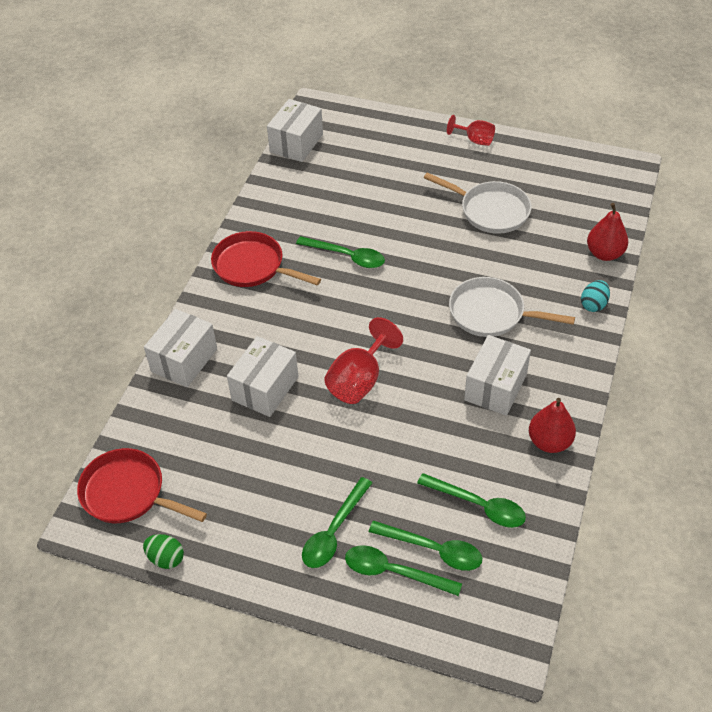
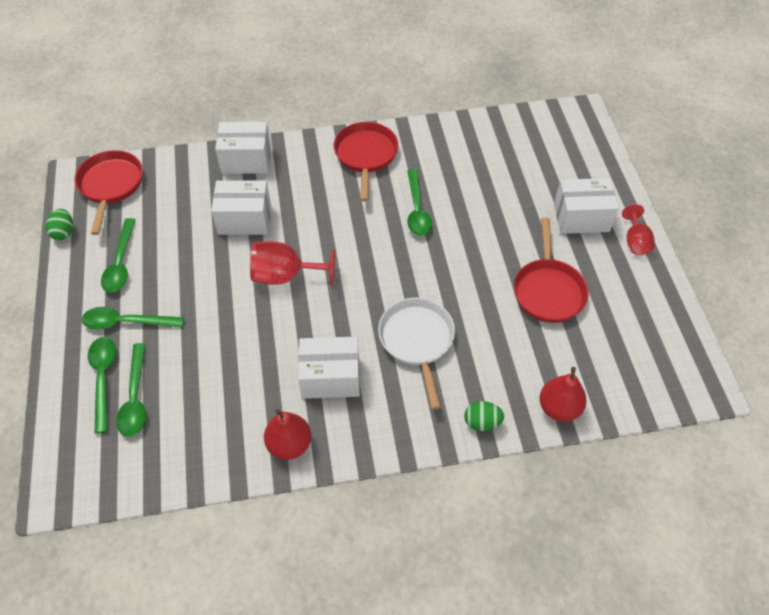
camera: 60 degrees right, 5 degrees up
white box [267,99,323,162] -> white box moved to [554,178,619,234]
green spoon [417,473,526,528] -> green spoon moved to [101,218,136,293]
white pan [424,173,531,234] -> red pan [514,218,589,323]
turquoise egg [581,280,610,312] -> green egg [464,401,504,431]

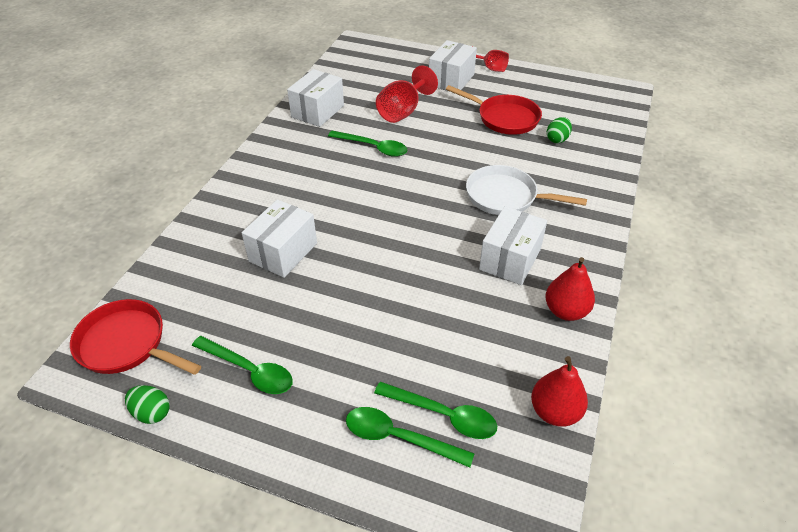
camera: 60 degrees left, 10 degrees down
green spoon [82,307,184,330] -> none
white box [215,122,271,174] -> white box moved to [287,69,344,127]
red goblet [250,241,335,286] -> red goblet moved to [376,65,438,123]
red pan [333,122,398,202] -> none
green egg [464,401,504,431] -> green egg moved to [547,117,572,143]
red pear [540,367,587,422] -> red pear moved to [531,356,588,427]

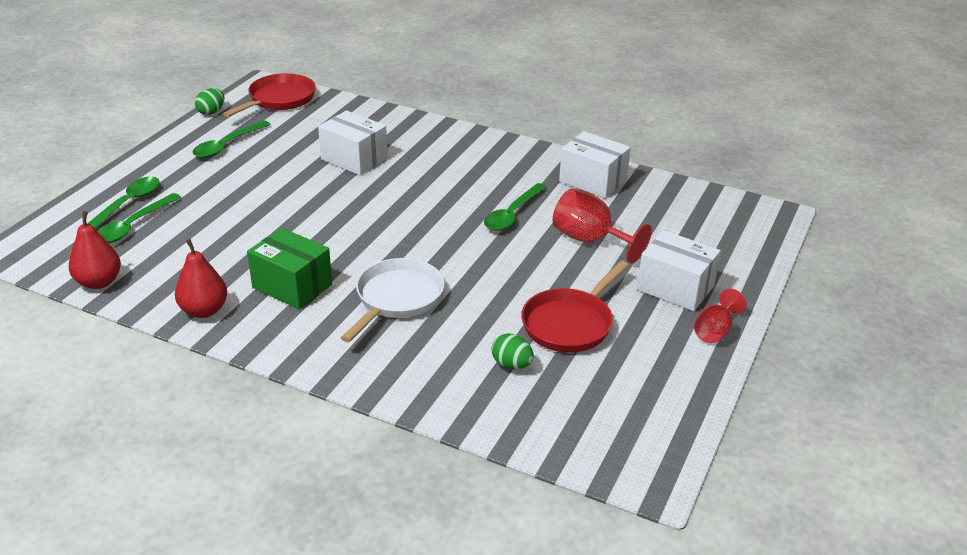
camera: 95 degrees right, 10 degrees down
white box [479,206,547,285] -> green box [247,228,332,309]

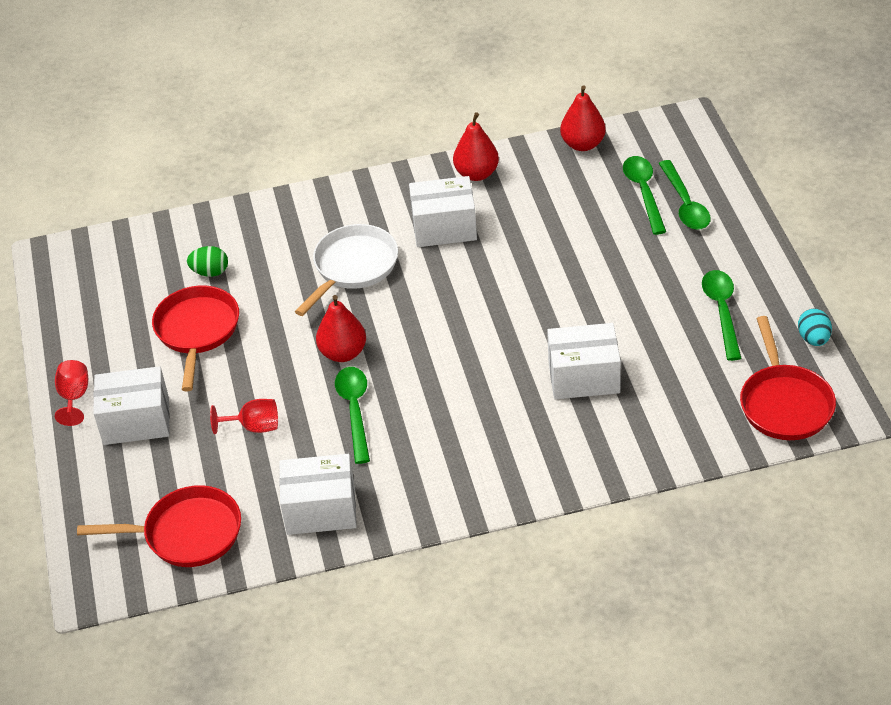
camera: 145 degrees right, 10 degrees up
green egg [195,88,224,115] -> turquoise egg [798,309,832,346]
green box [247,228,332,309] -> white box [409,176,477,247]
white pan [341,258,445,342] -> white pan turned 135 degrees counterclockwise [295,224,398,316]
red goblet [553,188,652,264] -> red goblet [210,399,278,434], size x0.62
none -> red pan [77,485,241,567]
none -> red pear [316,295,366,362]

